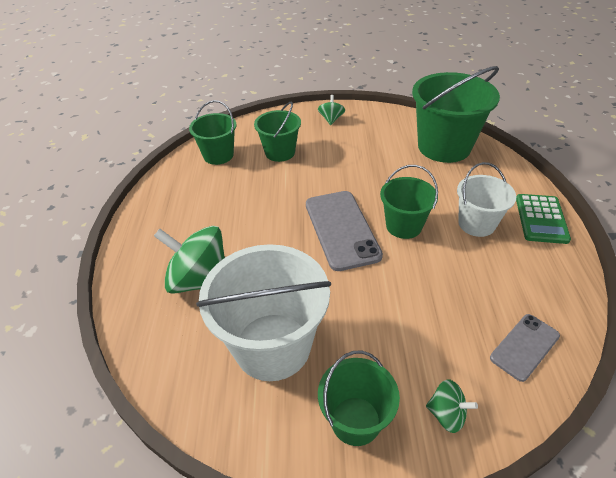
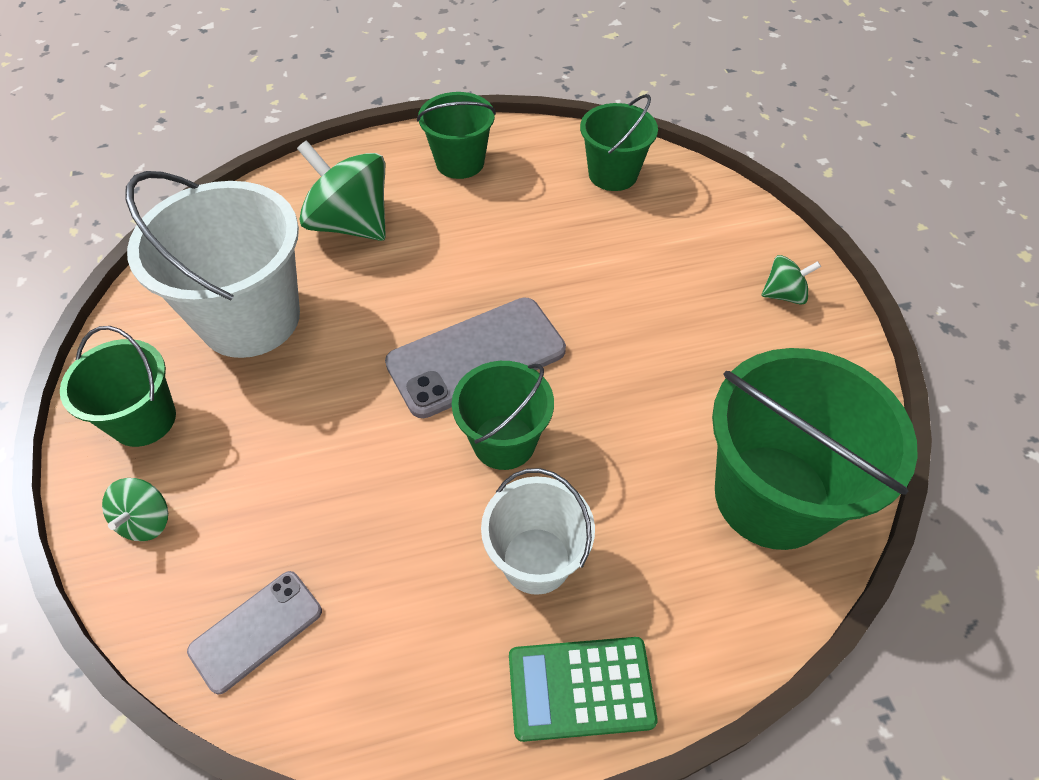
camera: 75 degrees right, 10 degrees up
green spinning top [154,226,225,294] -> green spinning top turned 60 degrees counterclockwise [297,140,386,241]
green bucket [254,101,301,162] -> green bucket moved to [417,92,496,179]
grey phone [490,314,560,382] -> grey phone turned 75 degrees counterclockwise [187,571,322,694]

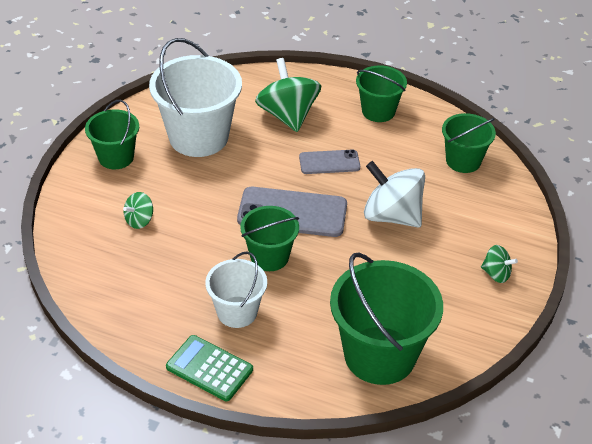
camera: 35 degrees right, 10 degrees down
green spinning top [102,478,168,541] -> green spinning top moved to [123,192,153,229]
grey phone [187,571,322,694] -> grey phone moved to [299,149,360,174]
none -> white spinning top [364,161,425,228]

